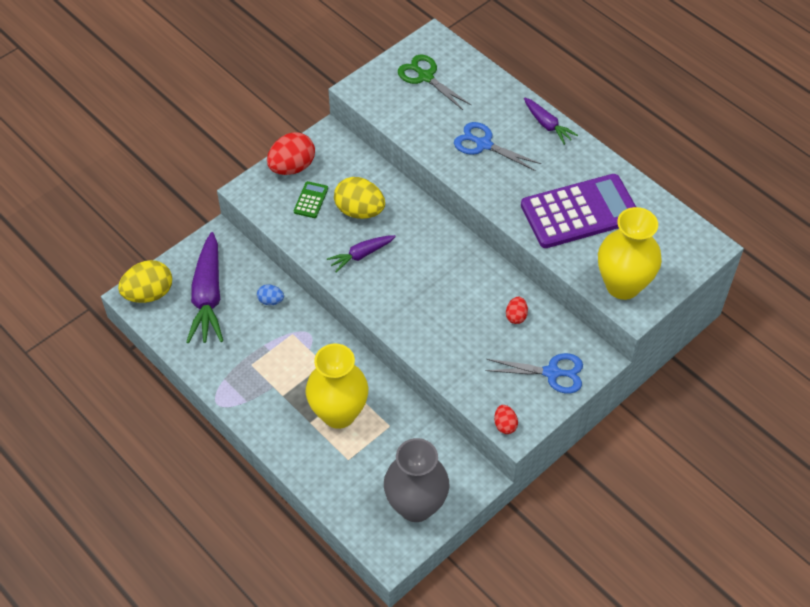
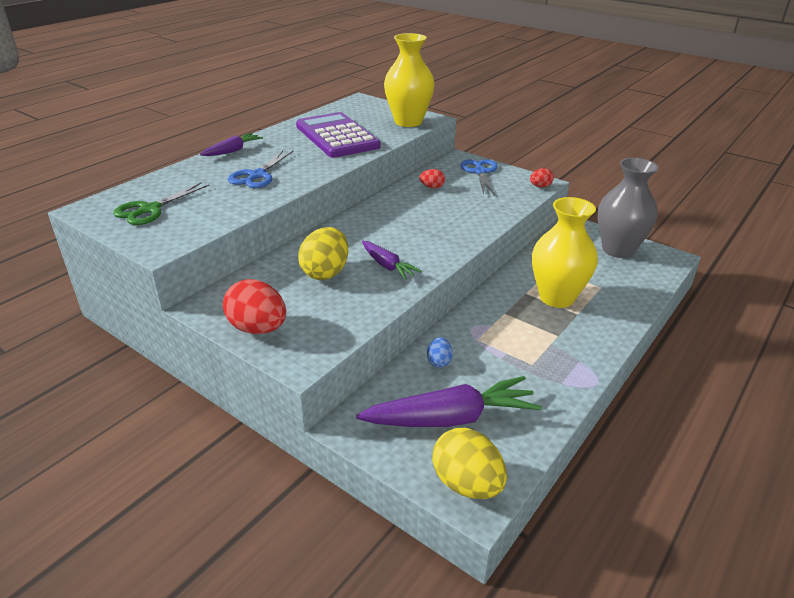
camera: 100 degrees left, 20 degrees down
green calculator [294,181,328,218] -> none

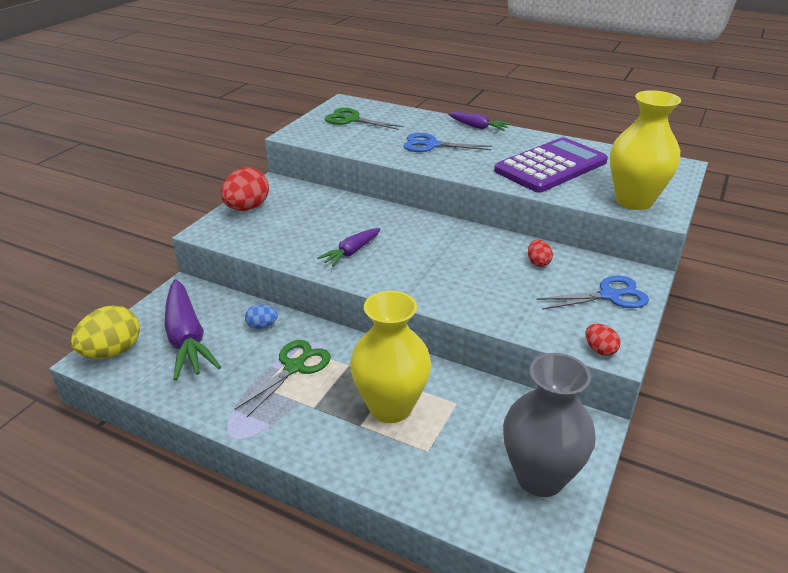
camera: 80 degrees right, 0 degrees up
yellow egg [298,227,348,280] -> none
none -> green scissors [235,340,331,417]

